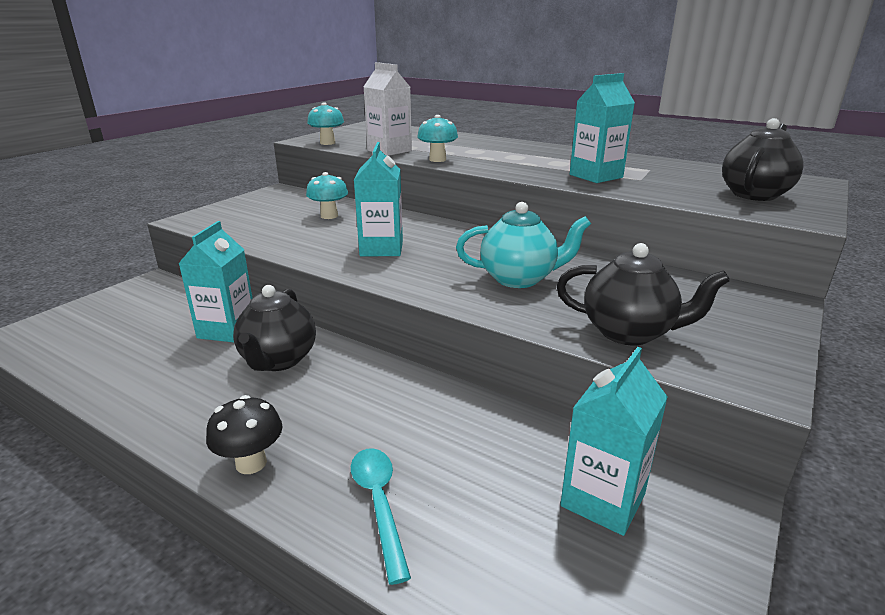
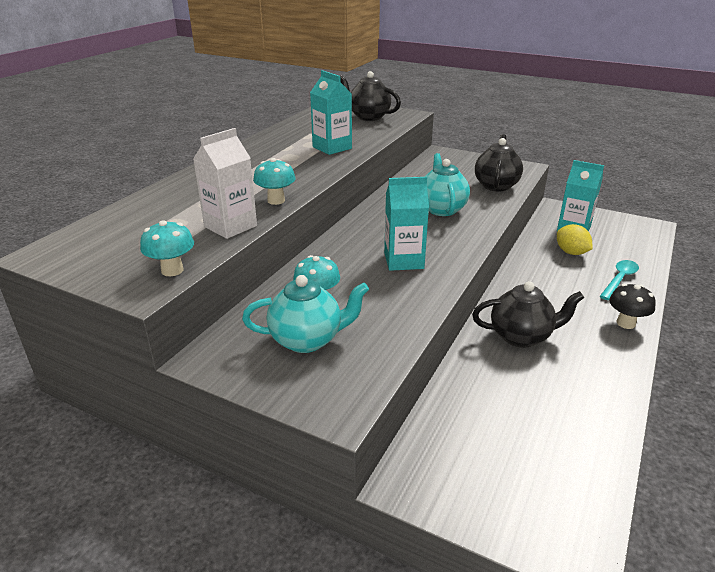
camera: 95 degrees left, 5 degrees up
turquoise carton [178,221,252,342] -> none
turquoise spoon [351,448,411,585] -> turquoise spoon turned 150 degrees clockwise [600,260,639,300]
none -> turquoise teapot [242,275,369,353]
none -> yellow lemon [557,224,593,255]

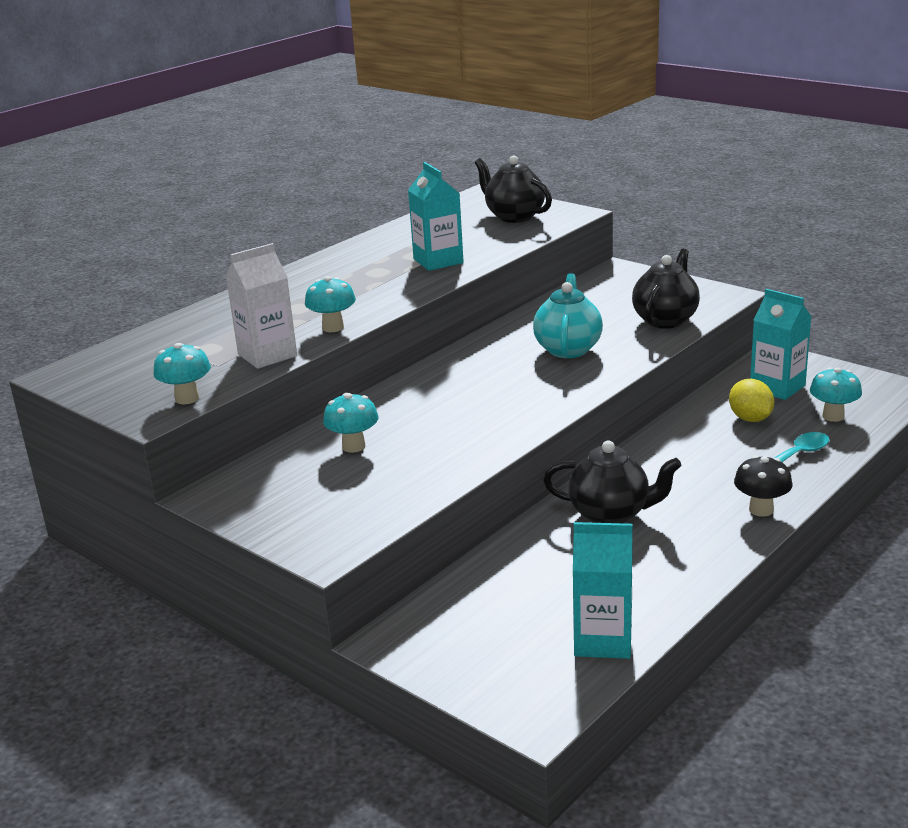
camera: 15 degrees right, 5 degrees down
turquoise teapot [242,275,369,353] -> none
turquoise carton [384,177,429,271] -> turquoise carton moved to [573,522,632,659]
none -> turquoise mushroom [810,367,862,422]

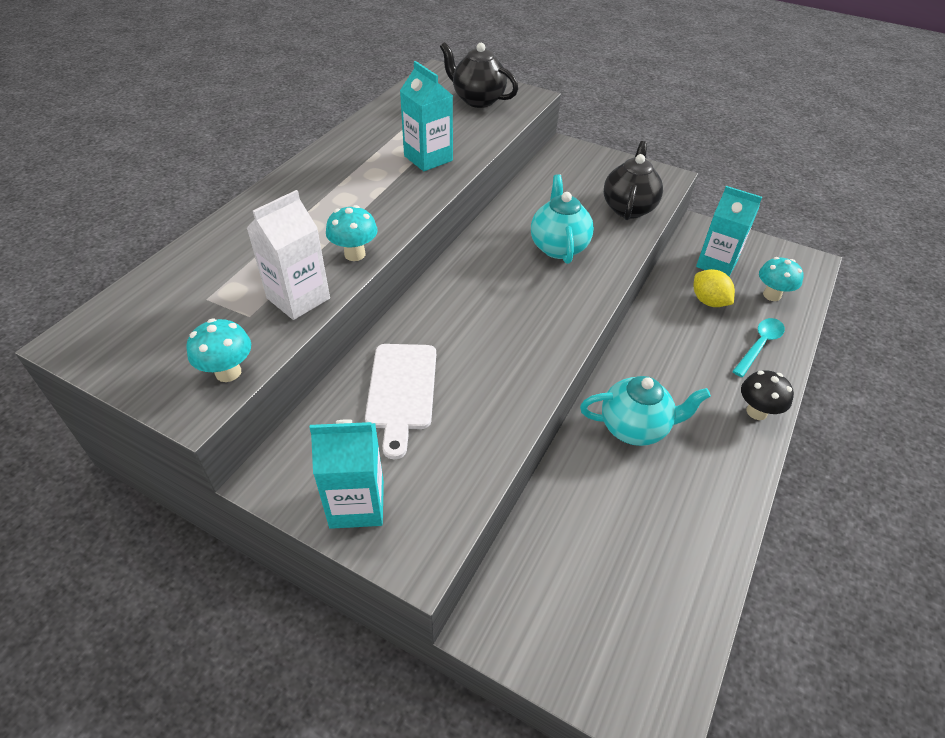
camera: 15 degrees left, 20 degrees up
turquoise mushroom [323,393,379,453] -> white cutting board [365,344,436,459]
black teapot [543,441,681,523] -> turquoise teapot [580,376,711,446]
turquoise carton [573,522,632,659] -> turquoise carton moved to [309,419,384,529]

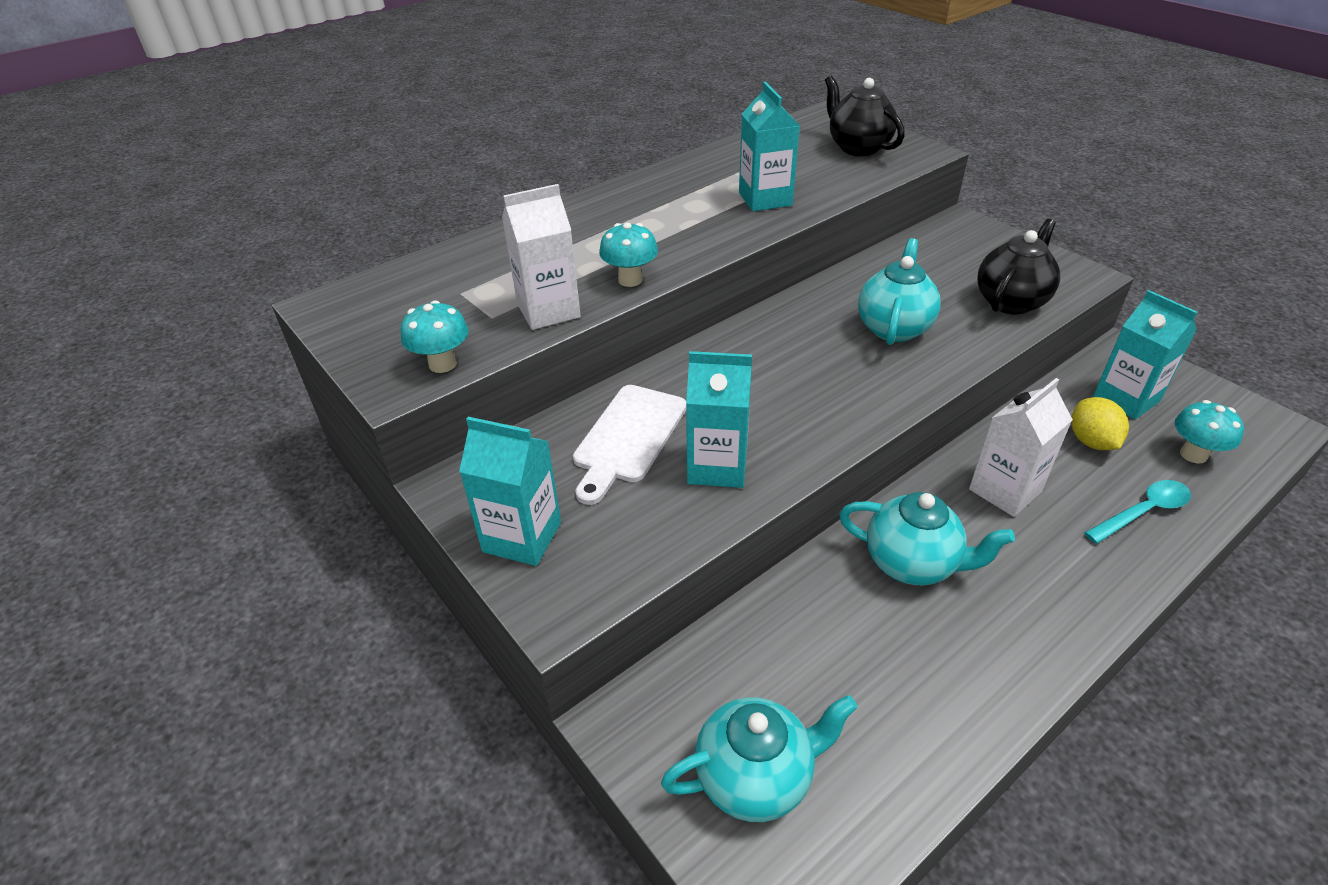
camera: 25 degrees right, 5 degrees down
black mushroom [741,370,794,420] -> none
none -> turquoise teapot [661,695,858,822]
none -> turquoise carton [686,351,752,488]
none -> white carton [969,378,1073,517]

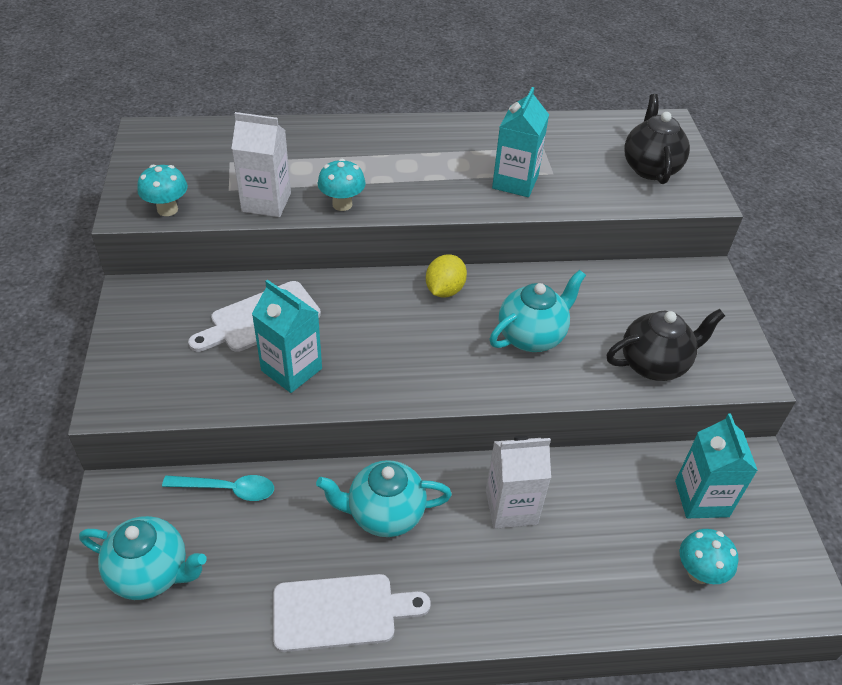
camera: 30 degrees right, 5 degrees up
turquoise carton [459,417,561,566] -> none
turquoise teapot [839,492,1015,586] -> turquoise teapot turned 120 degrees clockwise [316,460,452,537]
yellow lemon [1071,397,1129,450] -> yellow lemon moved to [426,254,467,297]
turquoise spoon [1084,480,1191,544] -> turquoise spoon moved to [162,475,274,501]
none -> white cutting board [273,574,431,652]

